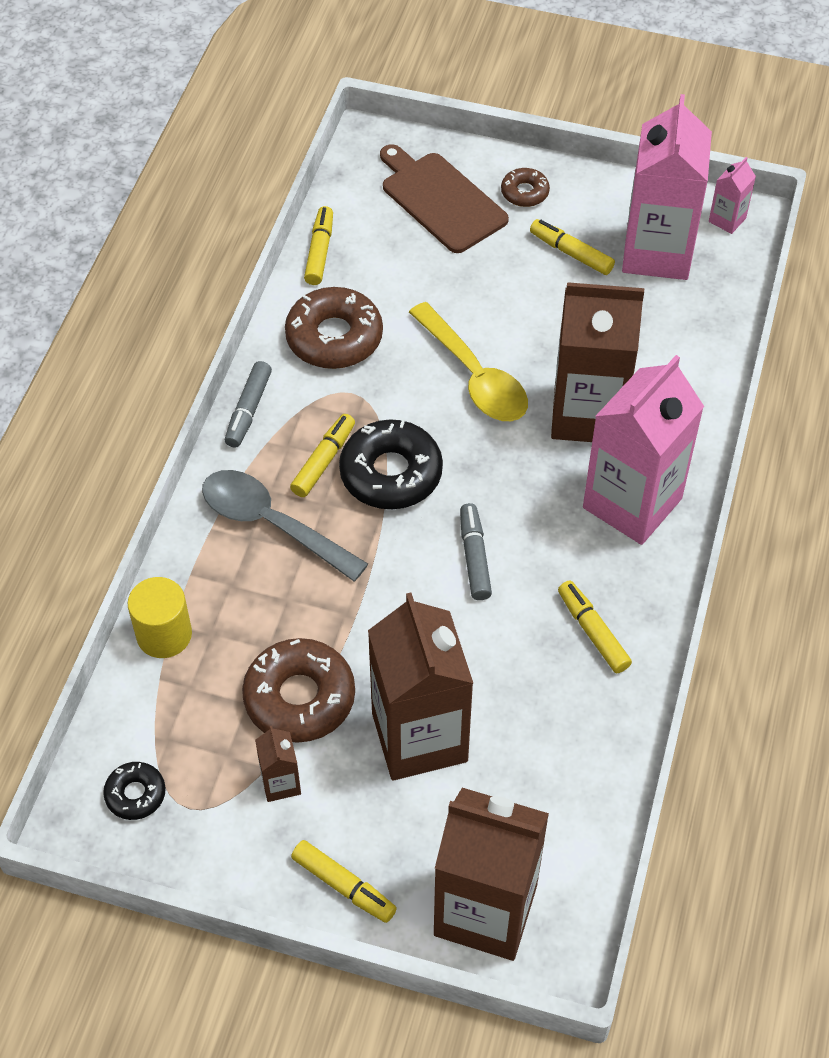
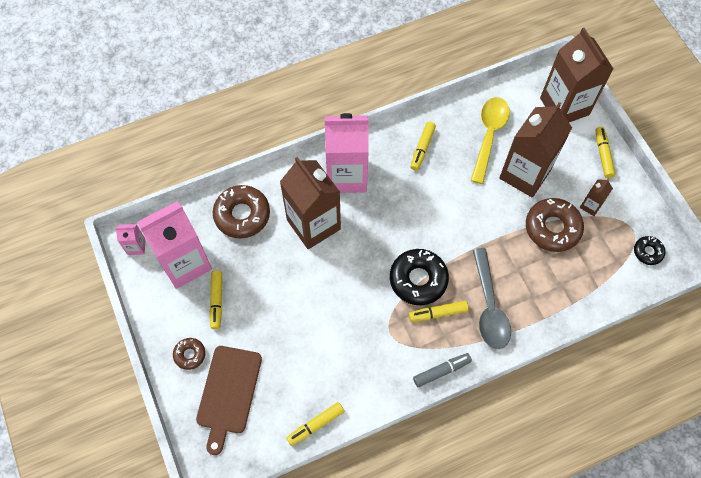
camera: 130 degrees left, 10 degrees up
yellow cylinder [128,577,192,658] -> none
brown donut [285,287,383,369] -> brown donut moved to [213,185,270,238]
yellow spoon [409,302,528,421] -> yellow spoon moved to [470,97,510,184]
grey marker [460,503,492,600] -> none

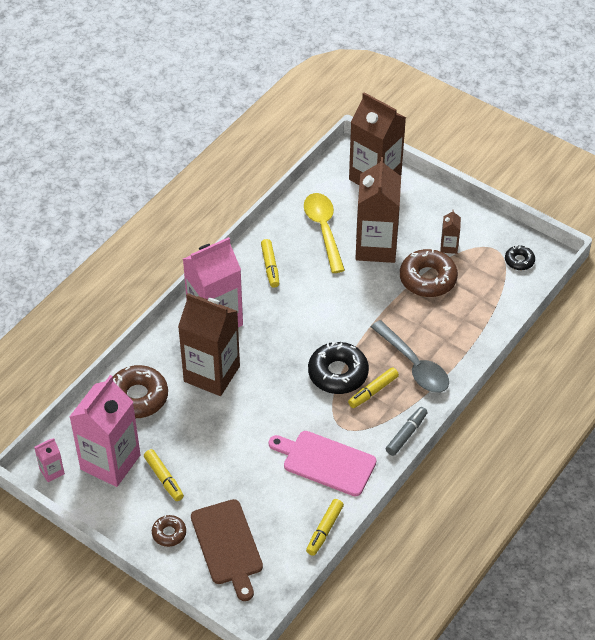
camera: 30 degrees left, 15 degrees down
yellow marker [595,127,615,178] -> none
none -> pink cutting board [268,431,376,496]

